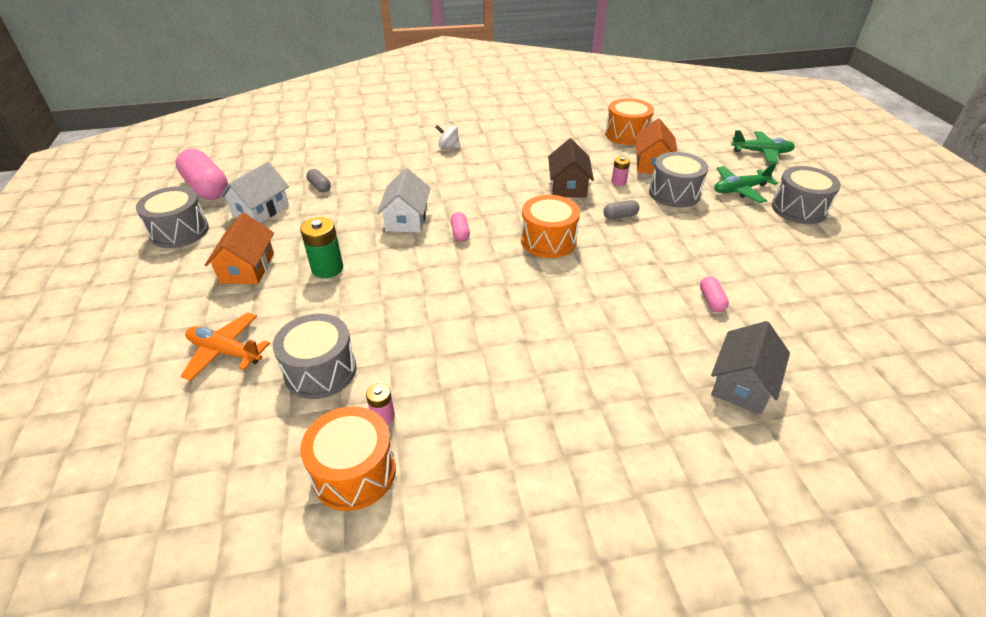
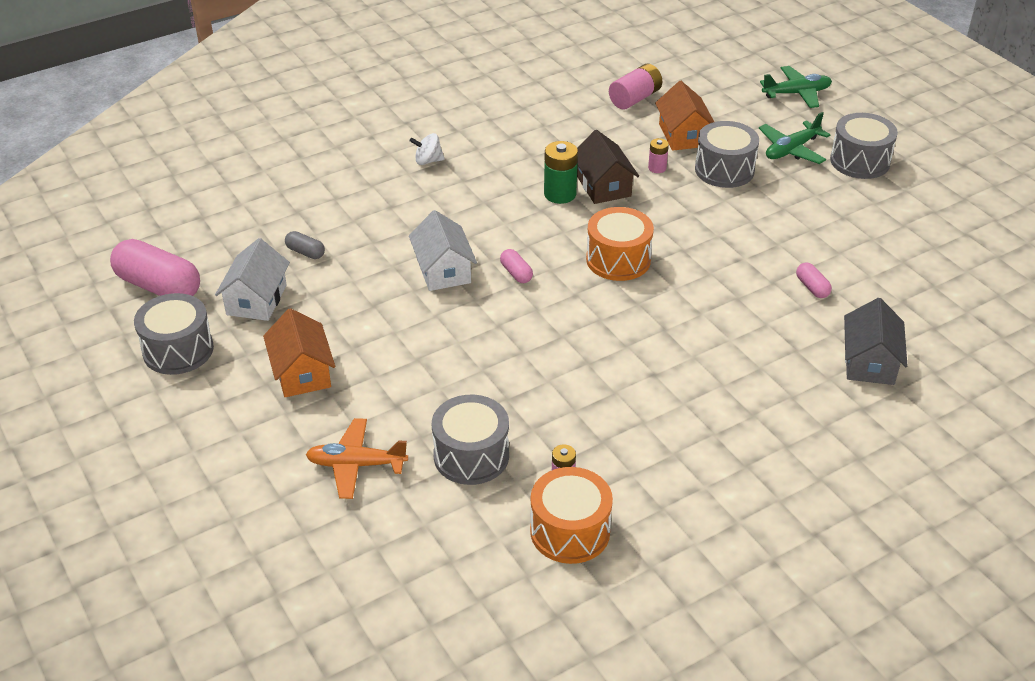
camera: 20 degrees left, 0 degrees up
green battery [300,217,343,278] -> green battery moved to [544,141,578,204]
grey capsule [603,200,639,220] -> none
orange drum [605,98,654,145] -> pink battery [609,64,662,110]

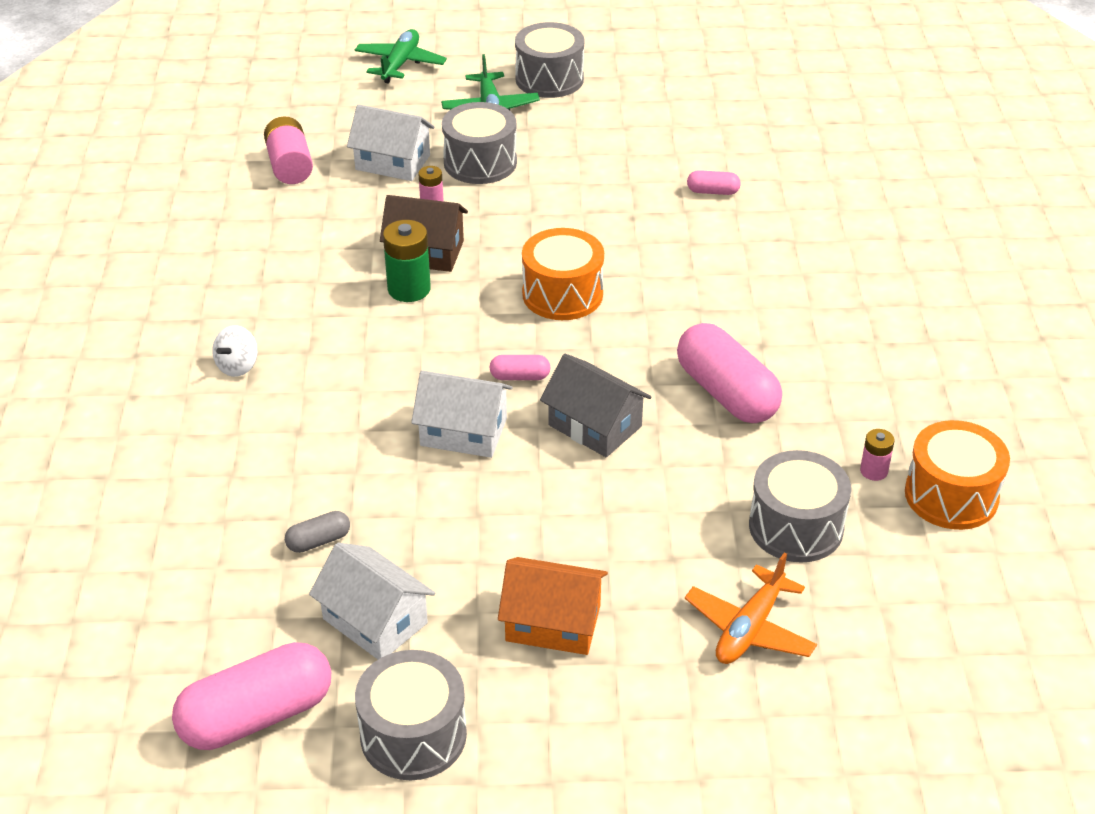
camera: 60 degrees left, 0 degrees up
orange house [655,81,714,151] -> white house [347,104,434,181]
grey house [844,298,908,385] -> grey house moved to [540,354,651,457]
none -> pink capsule [677,323,782,423]

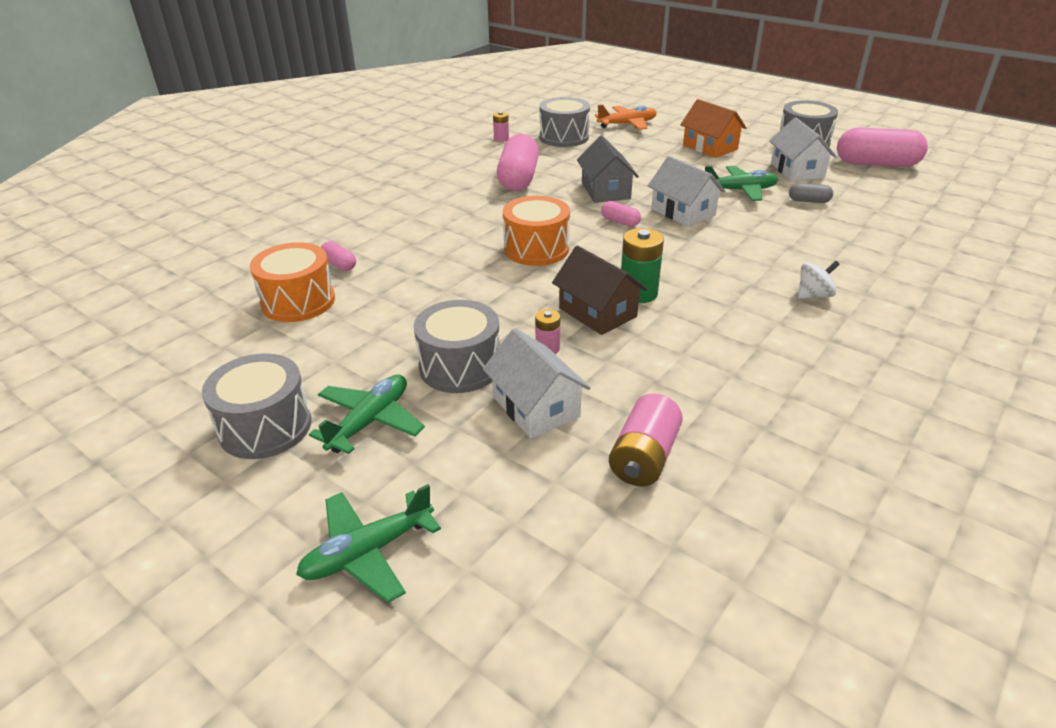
camera: 140 degrees left, 5 degrees down
orange drum [905,420,1010,530] -> orange drum moved to [250,242,335,322]
none -> green plane [705,166,779,201]

